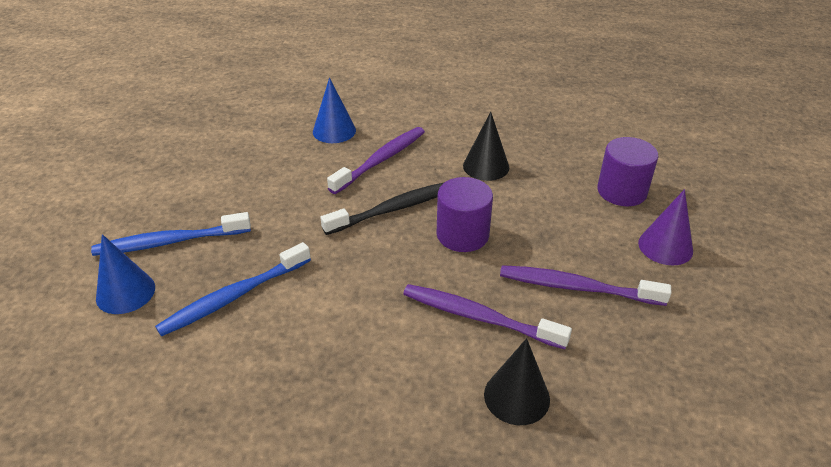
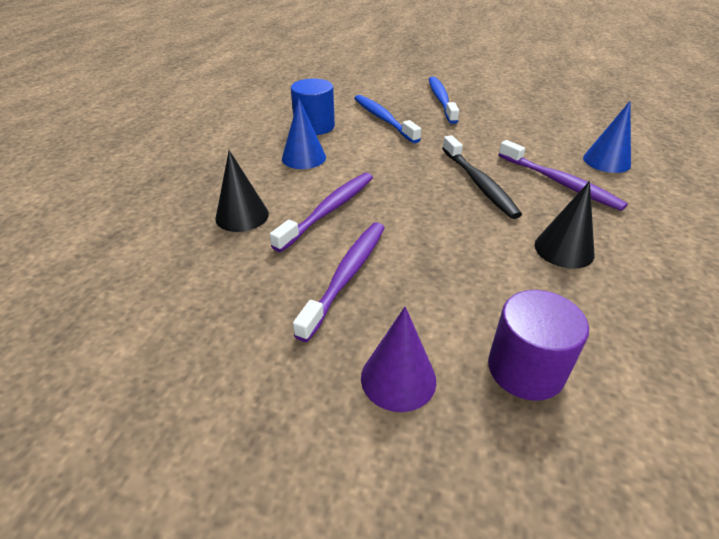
camera: 100 degrees right, 0 degrees up
blue cone [96,234,155,314] -> blue cone moved to [282,98,326,169]
purple cylinder [437,177,493,252] -> none
none -> blue cylinder [291,78,335,135]

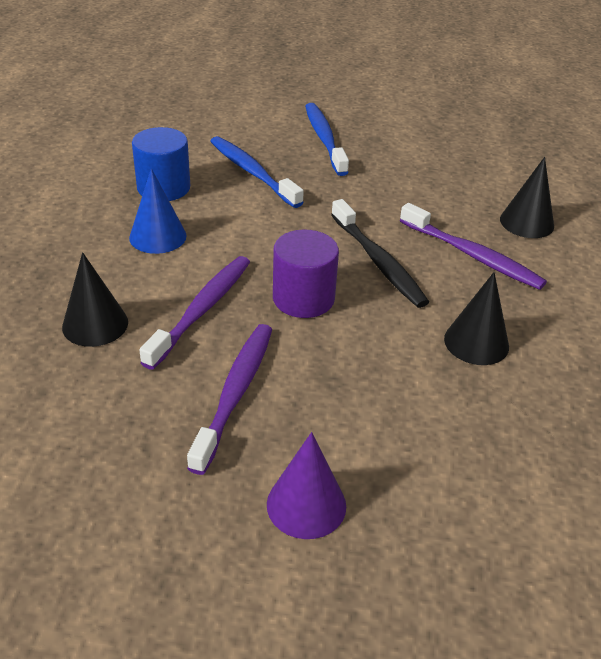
camera: 10 degrees left, 0 degrees up
purple cylinder [488,290,589,401] -> purple cylinder moved to [273,230,339,318]
blue cone [583,101,631,173] -> black cone [500,157,554,238]

